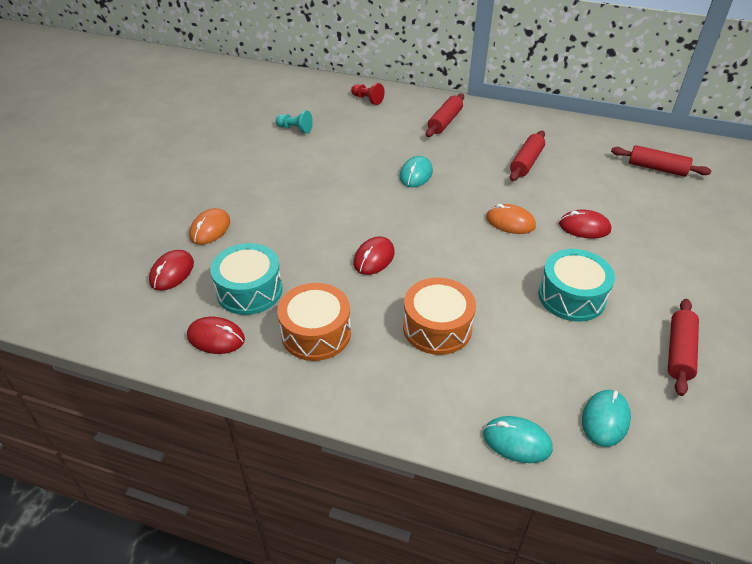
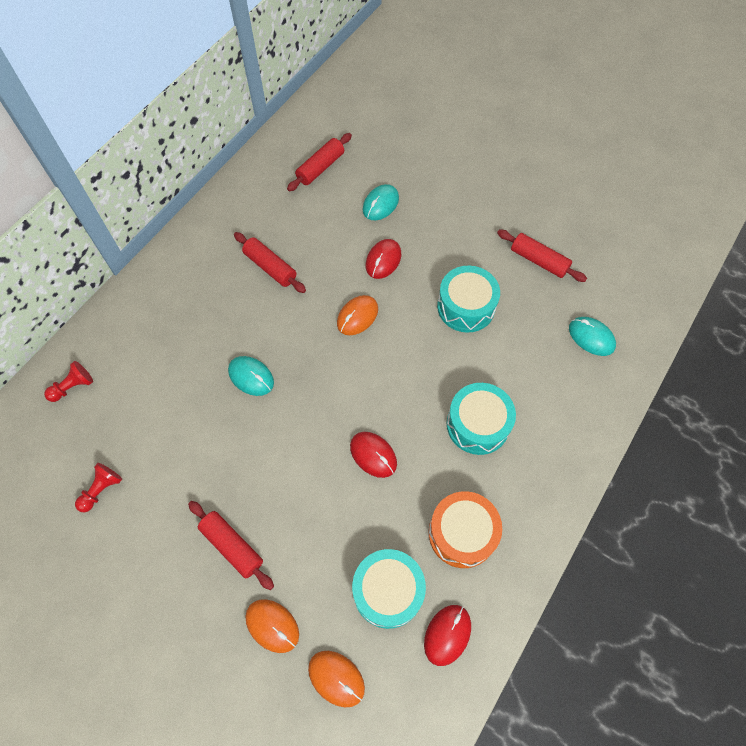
camera: 75 degrees left, 20 degrees up
red mouse [149,250,194,291] -> orange mouse [308,651,365,707]
turquoise pawn [276,111,313,133] -> red pawn [75,463,122,512]
orange drum [403,277,476,355] -> turquoise drum [447,383,516,455]
red rolling pin [426,94,464,137] -> red rolling pin moved to [188,501,274,590]
turquoise mouse [483,416,553,463] -> turquoise mouse moved to [363,184,399,220]

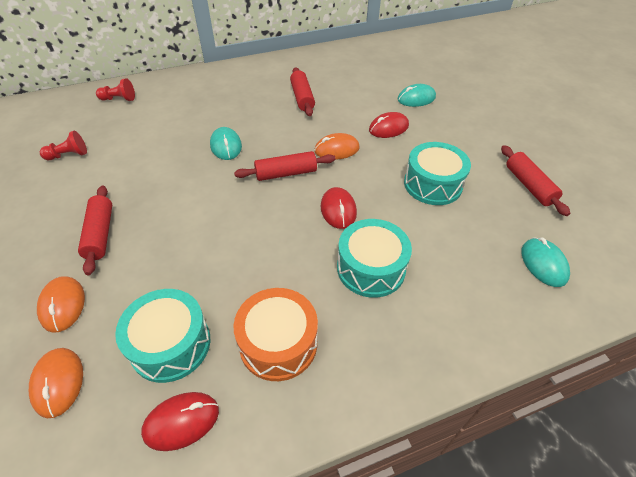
camera: 35 degrees right, 15 degrees down
red rolling pin [287,133,352,191] -> red rolling pin moved to [234,151,335,181]
red mouse [350,432,397,478] -> red mouse moved to [321,187,357,229]

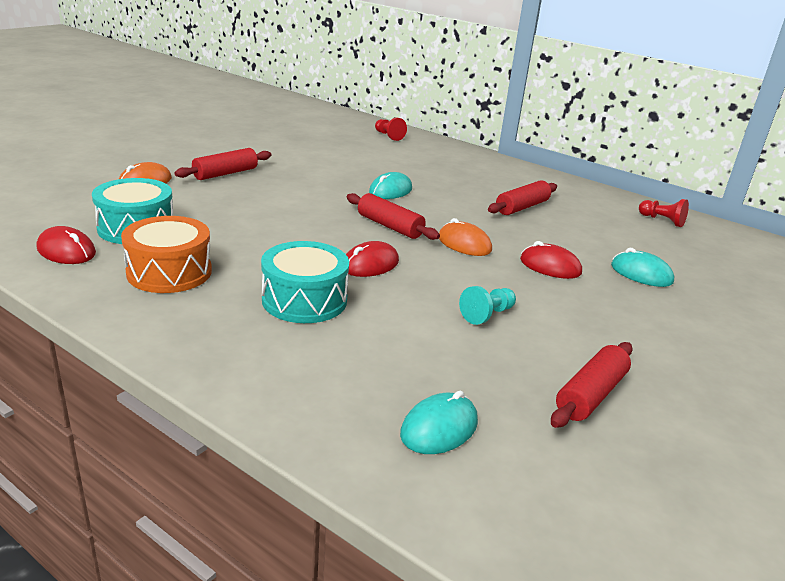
camera: 55 degrees right, 20 degrees down
orange mouse [29,348,83,418] -> none
red pawn [40,131,87,160] -> red pawn moved to [639,199,689,227]
turquoise drum [404,142,471,205] -> turquoise pawn [459,286,516,325]

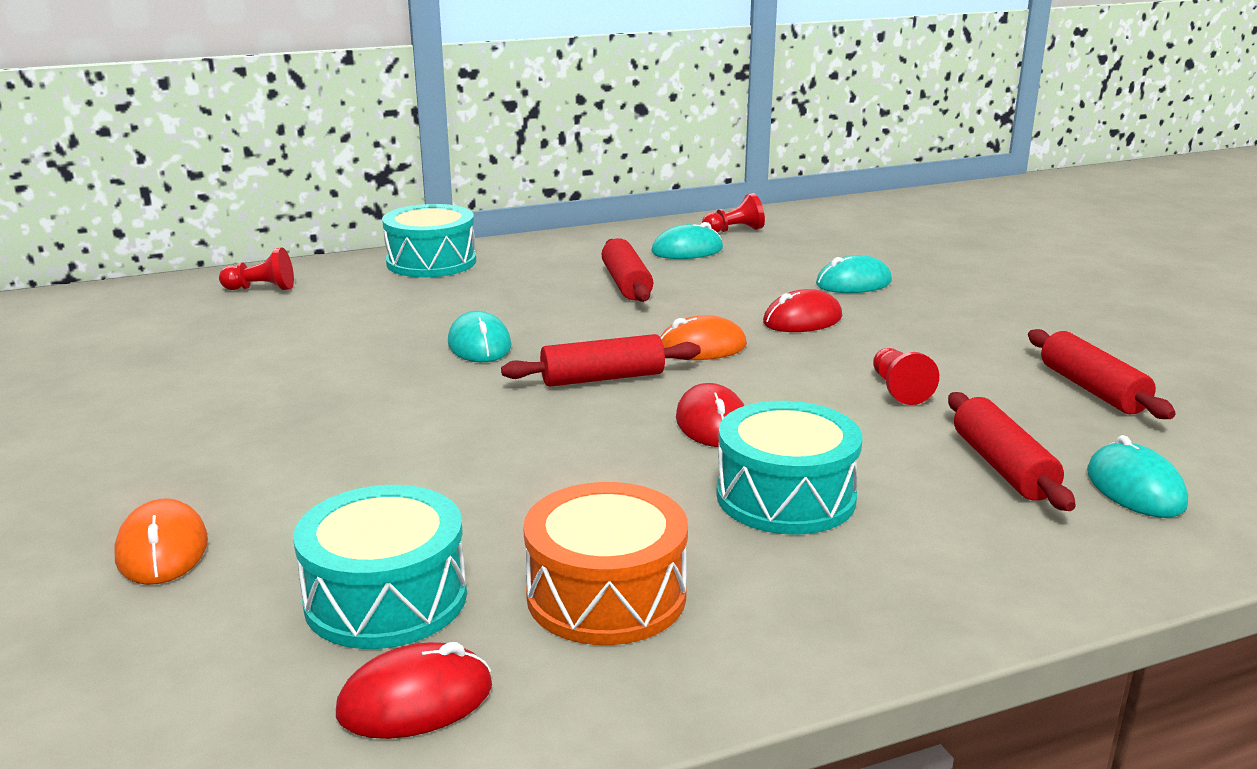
camera: 55 degrees left, 5 degrees down
red rolling pin [175,148,272,180] -> red rolling pin moved to [948,392,1076,511]
turquoise pawn [459,286,516,325] -> red pawn [873,348,939,405]
none -> turquoise drum [382,204,476,278]
none -> turquoise mouse [651,222,723,259]

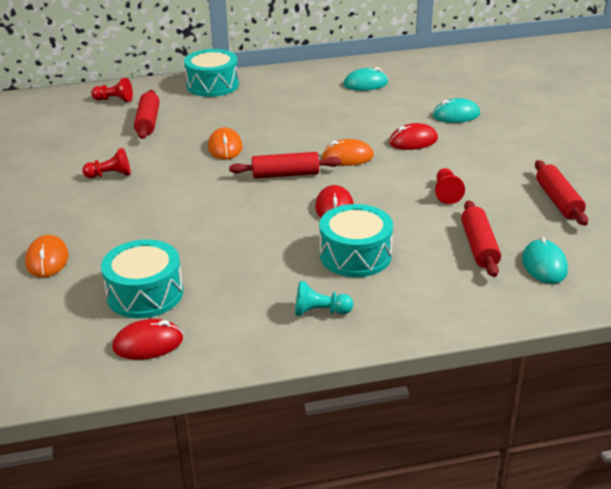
camera: 10 degrees right, 10 degrees up
turquoise mouse [448,311,511,362] -> orange mouse [208,128,242,160]
orange drum [523,482,688,645] -> none
red rolling pin [602,238,653,302] -> red rolling pin moved to [134,90,160,139]
red pawn [702,193,765,233] -> red pawn moved to [82,148,131,179]
none -> turquoise pawn [295,281,353,316]

